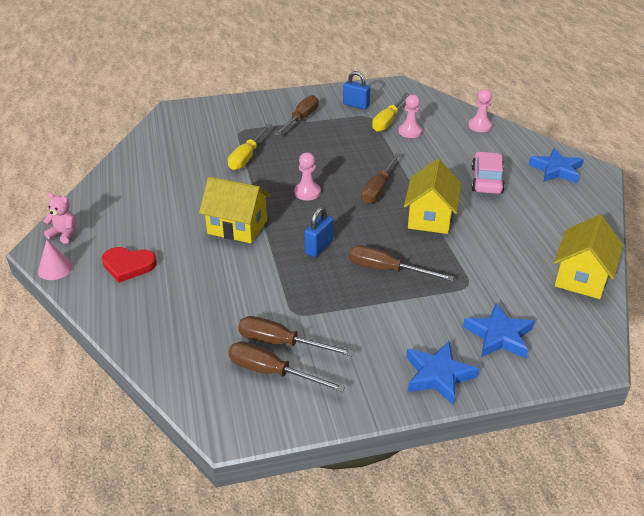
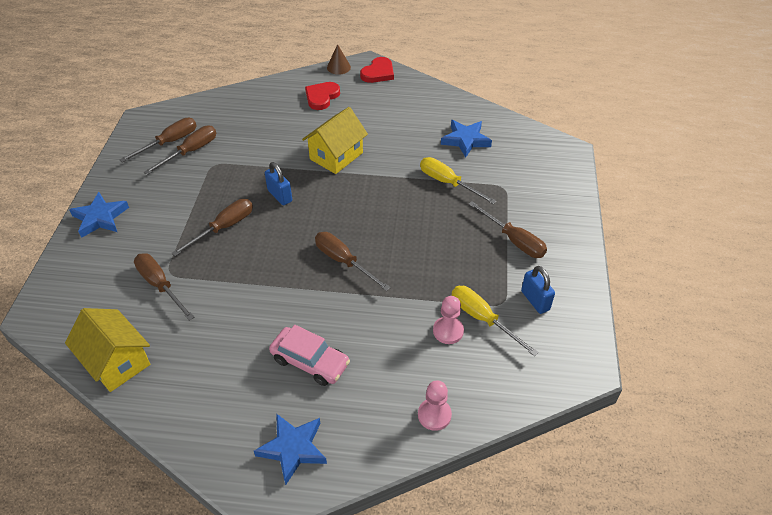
camera: 110 degrees right, 10 degrees up
pink cone [38,240,73,280] -> brown cone [327,44,351,75]
pink teddy bear [43,193,76,244] -> red heart [360,57,394,83]
pink pawn [294,152,321,200] -> none
blue padlock [343,71,370,109] -> blue padlock turned 75 degrees counterclockwise [521,266,555,314]
yellow house [404,159,461,234] -> none
blue star [463,303,534,358] -> blue star moved to [441,120,492,157]
none -> brown screwdriver [134,253,194,321]

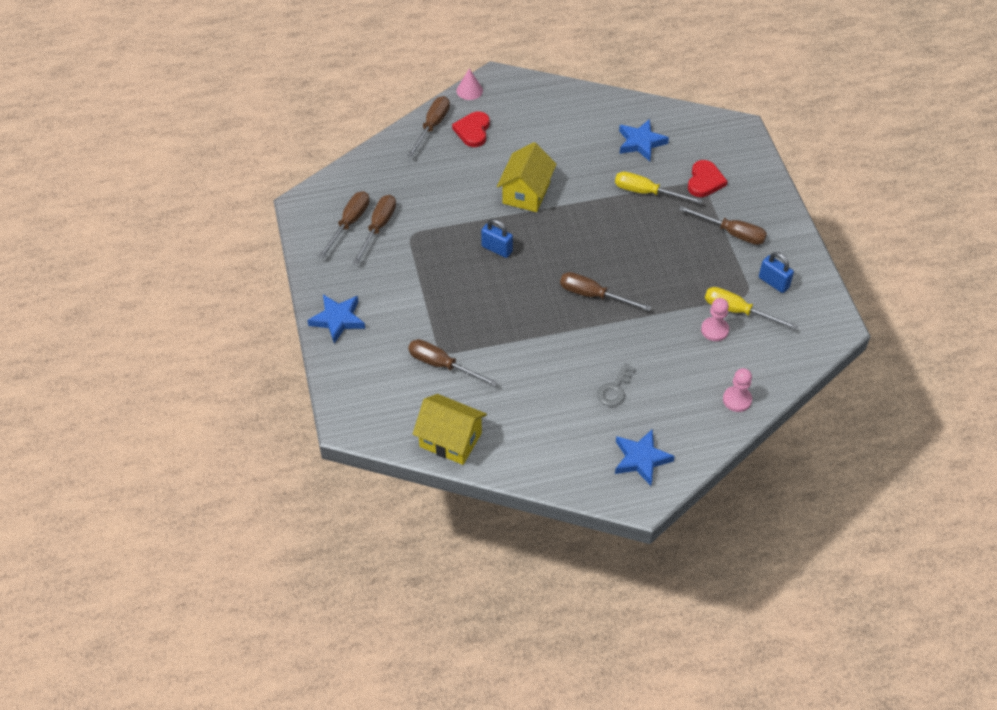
camera: 20 degrees left, 5 degrees up
brown screwdriver [172,199,253,256] -> brown screwdriver moved to [407,96,450,157]
pink car [269,325,350,386] -> grey key [597,363,636,407]
brown cone [327,44,351,75] -> pink cone [456,69,483,100]
red heart [360,57,394,83] -> red heart moved to [688,160,728,197]

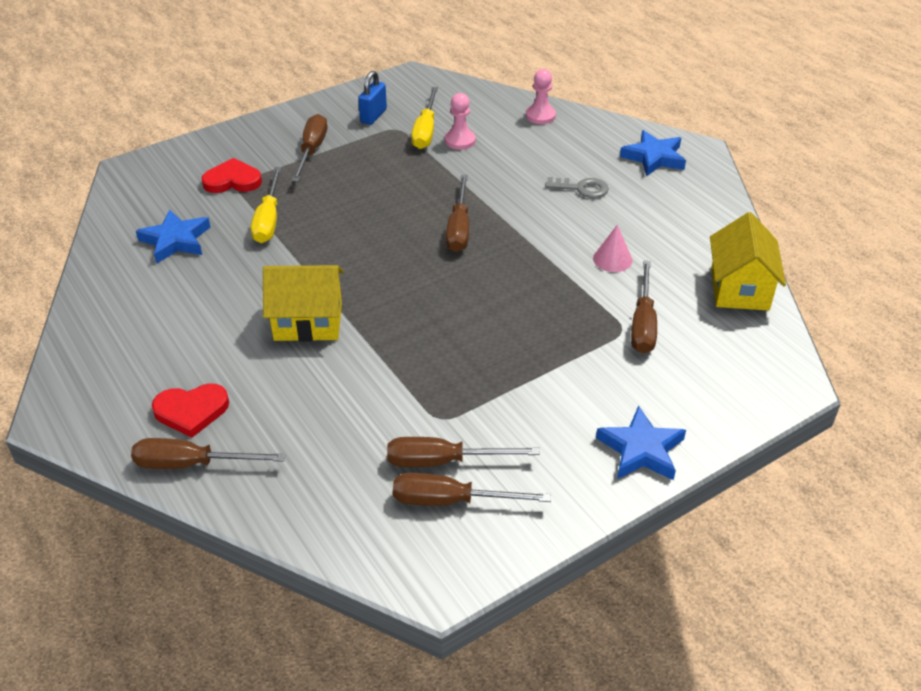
camera: 110 degrees left, 10 degrees down
pink cone [456,69,483,100] -> pink cone moved to [593,225,632,272]
blue padlock [481,219,513,258] -> none

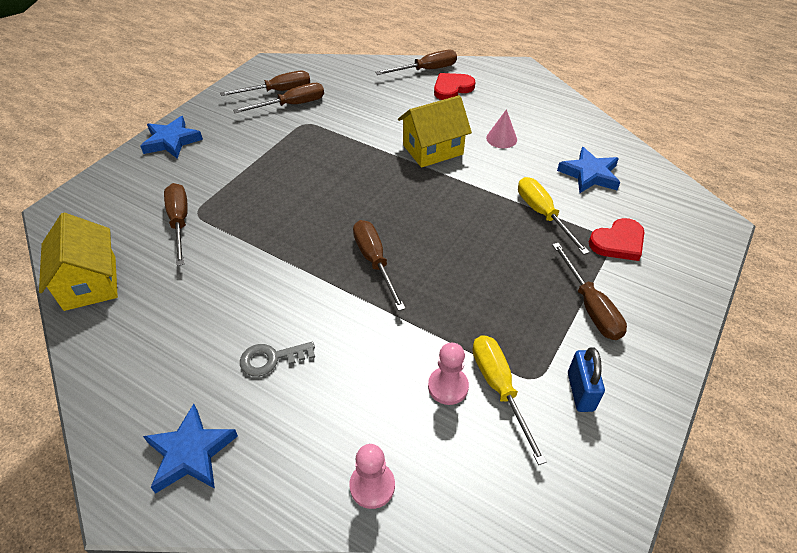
camera: 155 degrees right, 5 degrees up
pink cone [593,225,632,272] -> pink cone moved to [486,109,517,148]

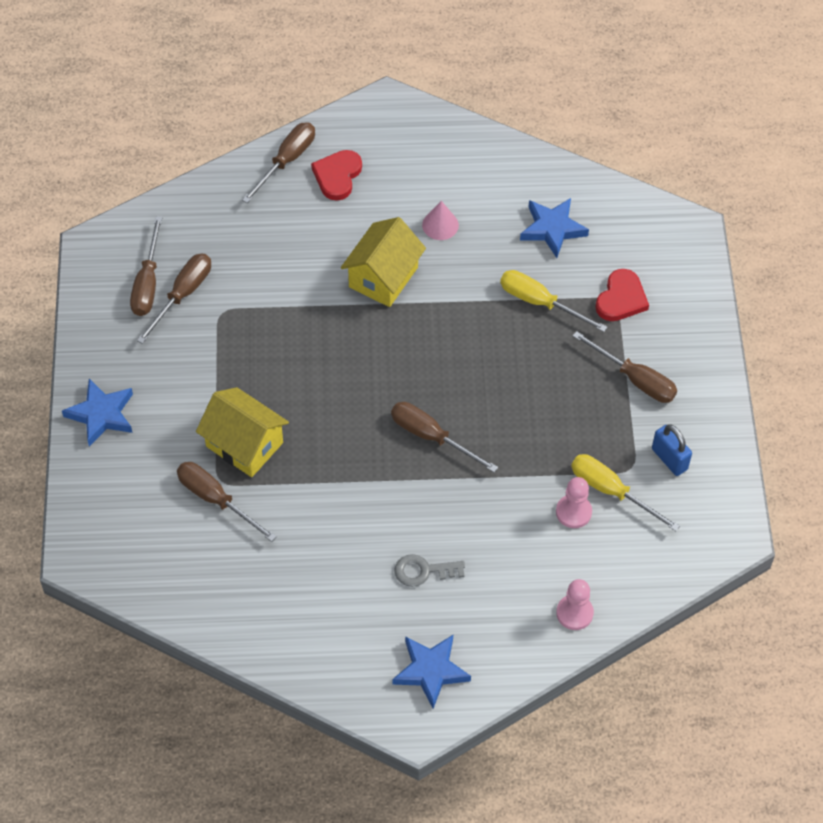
camera: 35 degrees left, 10 degrees up
yellow house [39,213,118,311] -> yellow house moved to [196,387,289,477]
brown screwdriver [220,71,310,96] -> brown screwdriver turned 150 degrees clockwise [130,216,162,316]
grey key [240,342,315,377] -> grey key turned 45 degrees clockwise [394,554,465,587]

